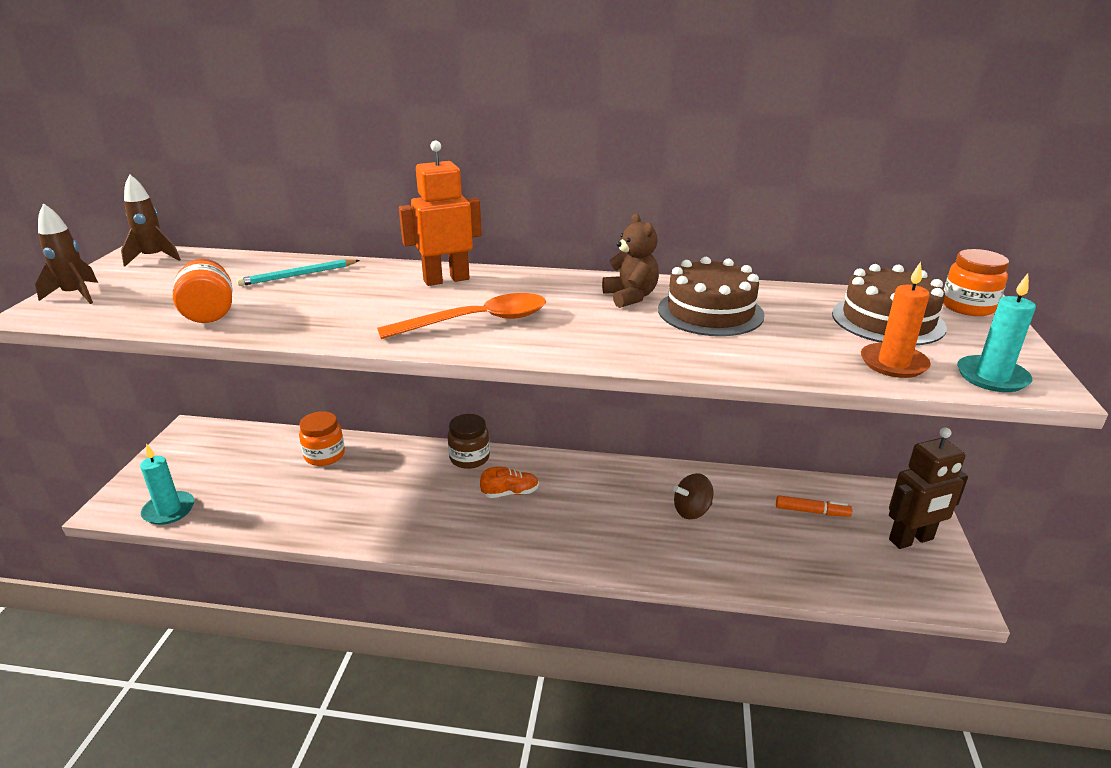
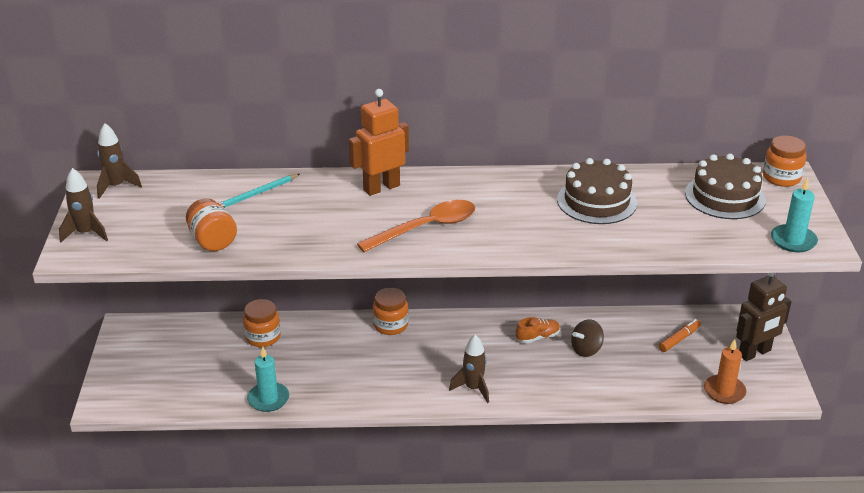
camera: 10 degrees left, 5 degrees up
turquoise candle [140,444,195,525] -> turquoise candle moved to [247,347,289,412]
brown jar [447,414,490,469] -> orange jar [373,288,409,335]
orange shoe [480,467,539,498] -> orange shoe moved to [516,317,560,343]
brown teddy bear [602,214,659,308] -> none
orange marker [776,495,852,517] -> orange marker turned 45 degrees counterclockwise [659,319,701,352]
orange candle [861,262,931,378] -> orange candle moved to [704,339,746,404]
none -> brown rocket [449,335,489,403]

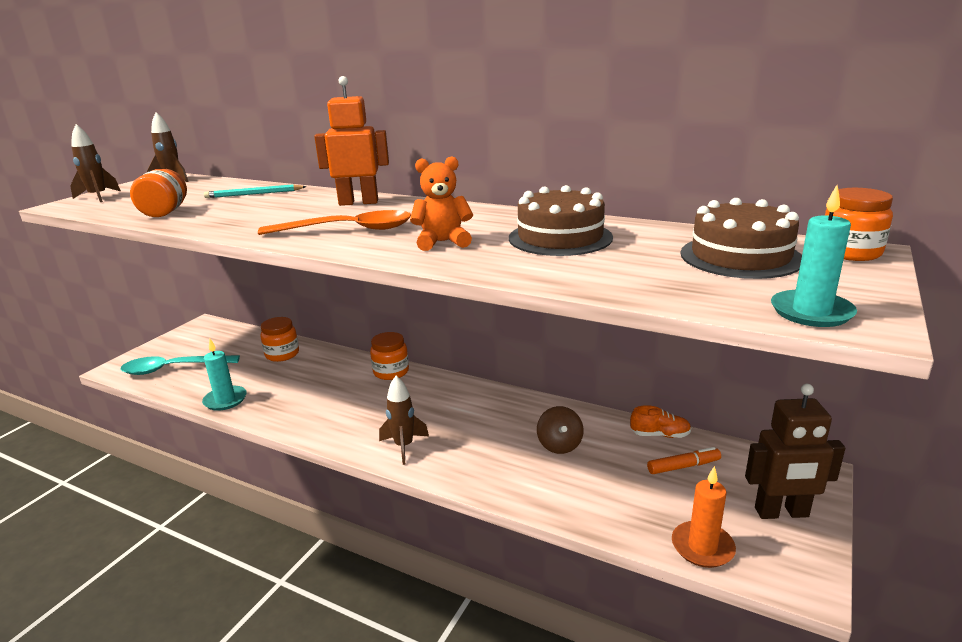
camera: 30 degrees right, 10 degrees down
orange shoe [516,317,560,343] -> orange shoe moved to [630,405,691,438]
brown spinning top [571,319,604,357] -> brown spinning top turned 90 degrees counterclockwise [537,406,583,454]
none -> turquoise spoon [120,355,240,375]
none -> orange teddy bear [410,156,473,251]

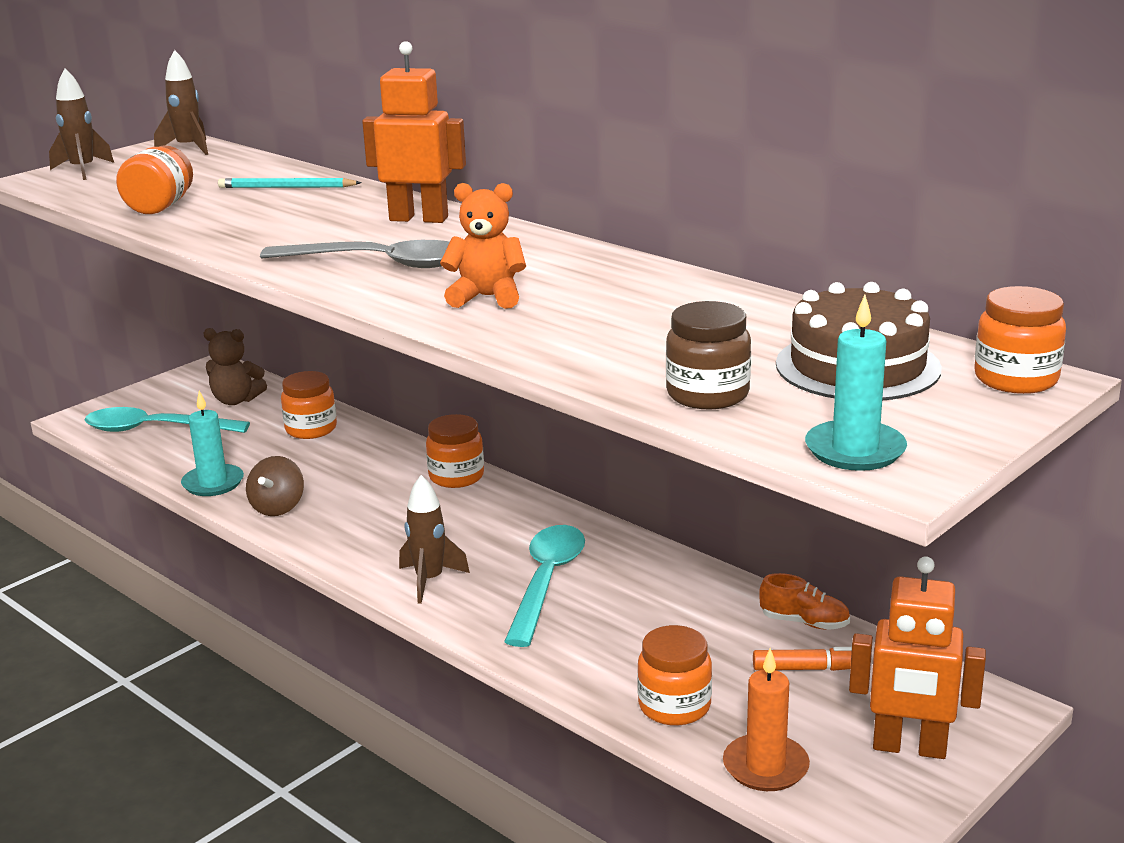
camera: 15 degrees right, 0 degrees up
orange spoon [258,210,411,235] -> grey spoon [260,240,450,268]
brown cake [509,185,613,256] -> none
brown spinning top [537,406,583,454] -> brown spinning top moved to [246,456,304,516]
brown robot [745,384,845,519] -> orange robot [849,556,986,759]
none -> brown teddy bear [204,328,267,405]
none -> turquoise spoon [504,525,585,647]
none -> orange jar [637,625,712,726]
none -> brown jar [666,301,751,409]

